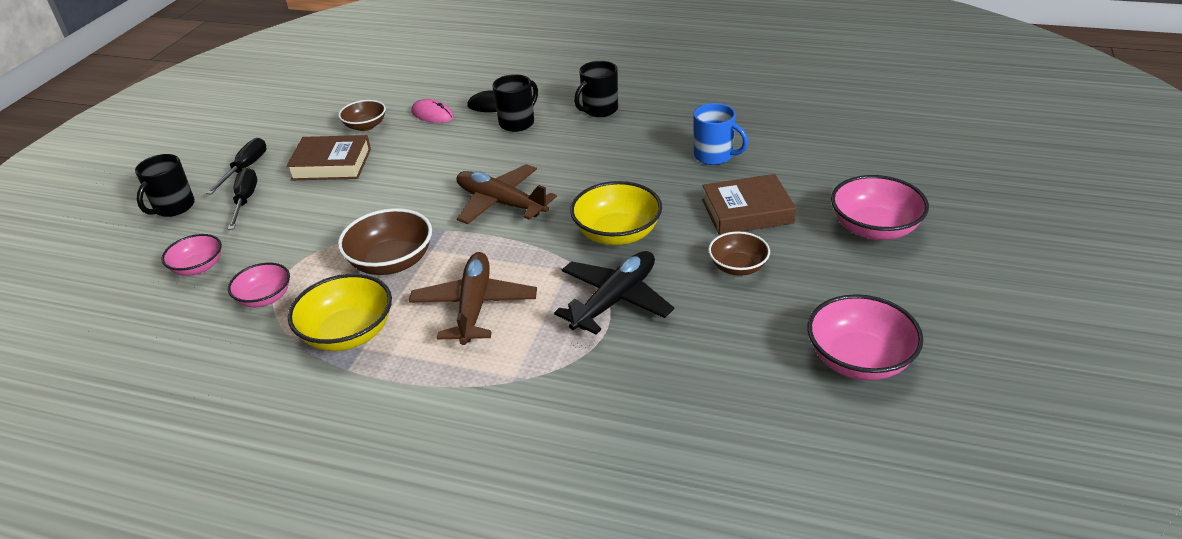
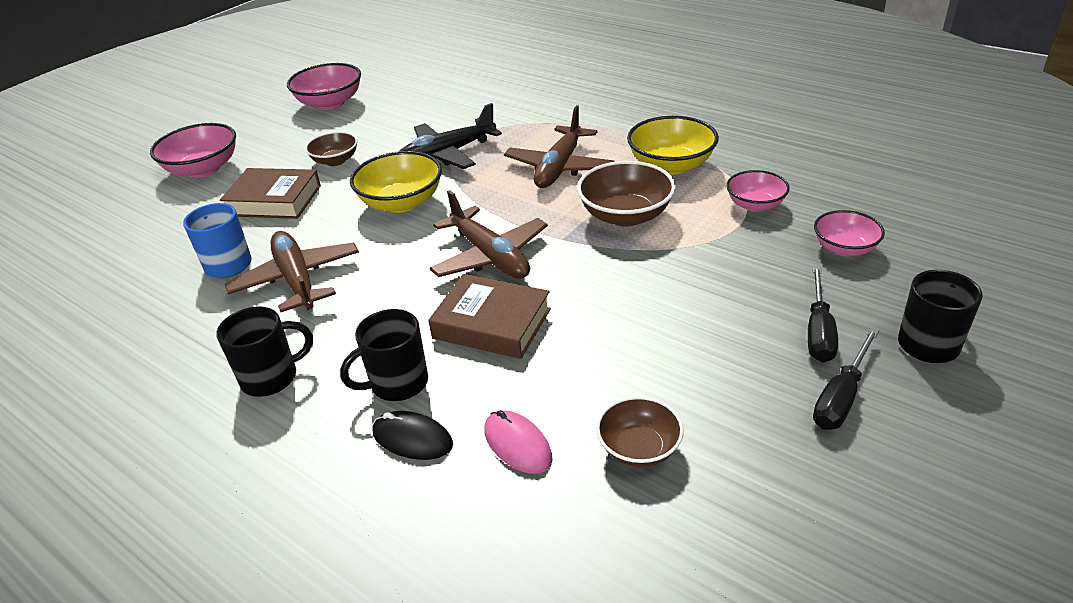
camera: 160 degrees left, 0 degrees up
brown book [286,135,371,180] -> brown book moved to [428,274,551,359]
none -> brown plane [225,231,359,312]

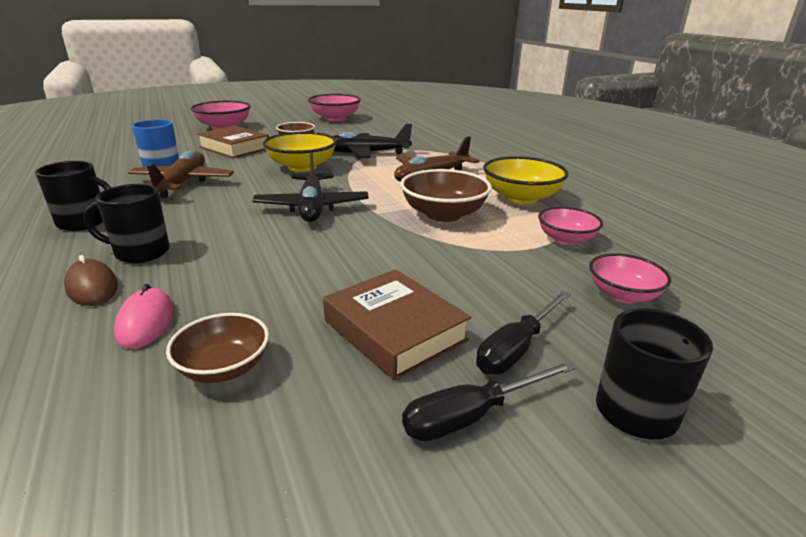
camera: 25 degrees right, 10 degrees down
black mouse [373,411,453,460] -> brown mouse [64,255,118,306]
brown book [428,274,551,359] -> brown book moved to [323,269,471,381]
brown plane [430,190,548,278] -> black plane [252,152,369,222]

